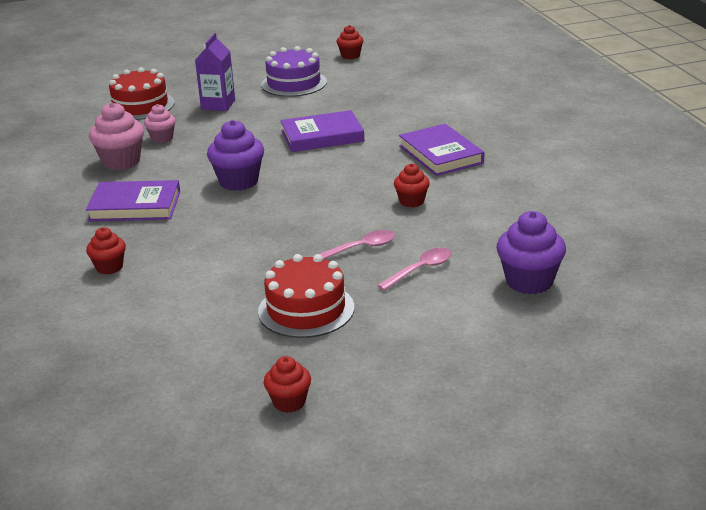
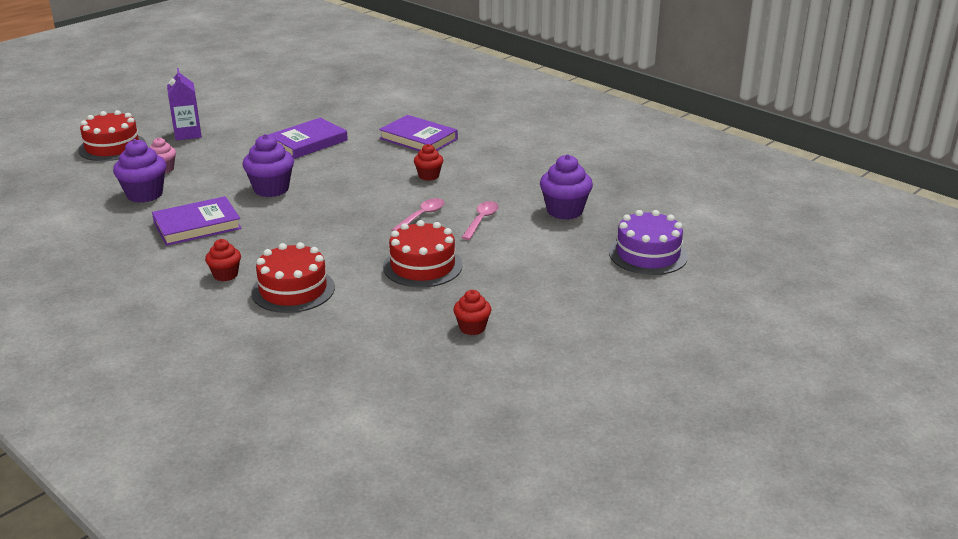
camera: 30 degrees left, 0 degrees up
pink cupcake [89,102,144,170] -> purple cupcake [113,139,167,203]
purple cake [261,46,327,97] -> purple cake moved to [609,210,688,275]
red cupcake [336,25,364,59] -> none
none -> red cake [251,242,335,313]

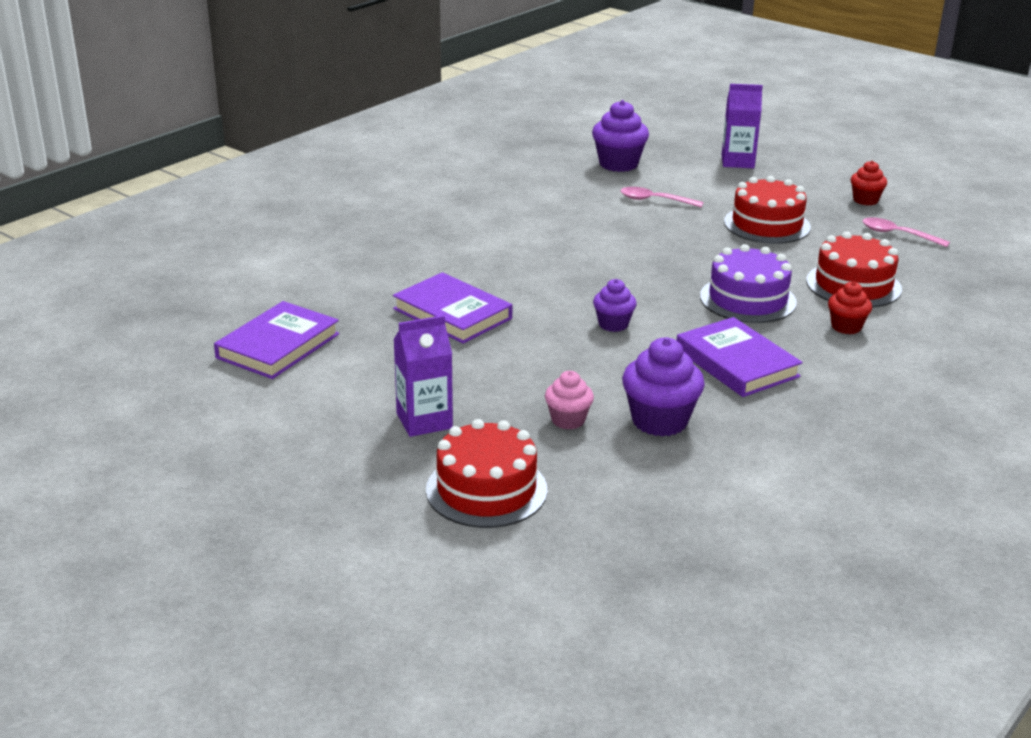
camera: 95 degrees left, 0 degrees up
purple cupcake [242,134,294,197] -> purple cupcake [593,279,637,332], size x0.60
purple book [379,115,458,151] -> purple book moved to [214,301,339,379]
pink spoon [392,198,444,231] -> pink spoon moved to [862,217,950,247]
red cupcake [414,144,443,181] -> none
purple cake [609,210,688,275] -> purple cake moved to [700,244,797,323]
none -> purple carton [722,84,763,168]

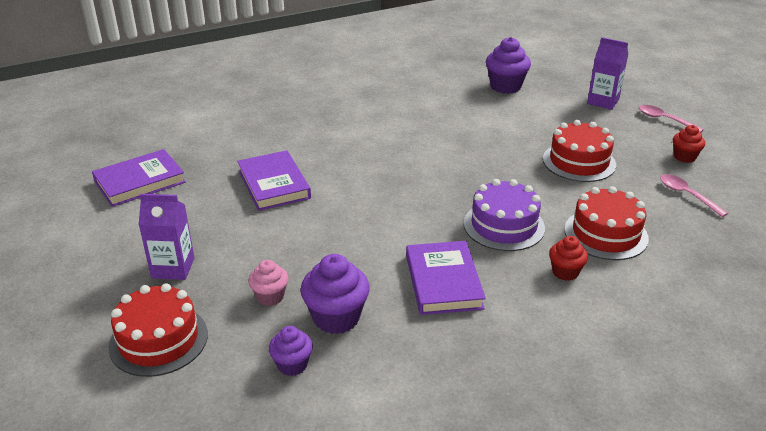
camera: 25 degrees right, 5 degrees up
purple cupcake [593,279,637,332] -> purple cupcake moved to [269,326,313,376]
pink spoon [621,187,704,208] -> pink spoon moved to [639,105,704,133]

